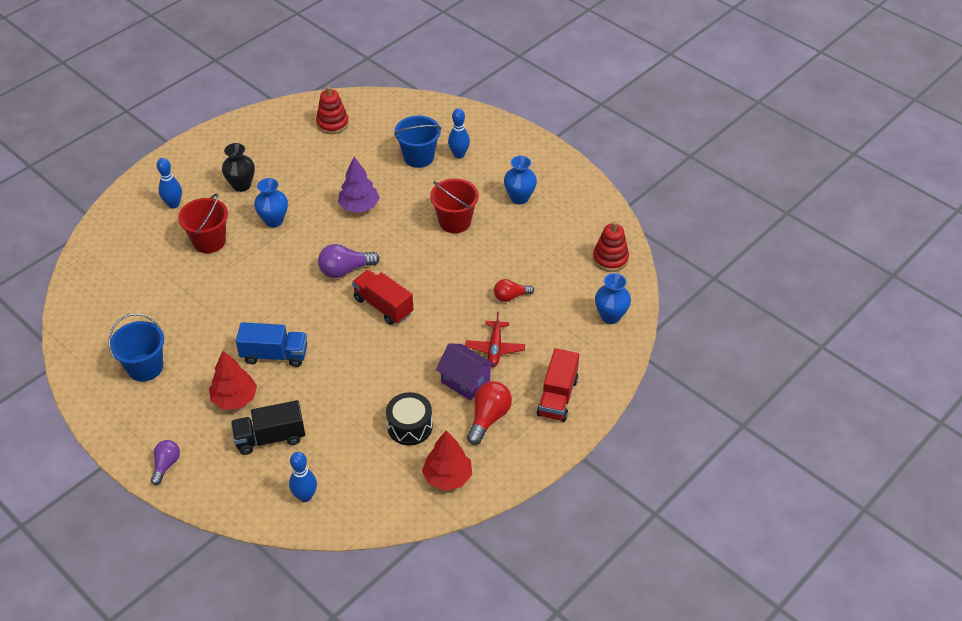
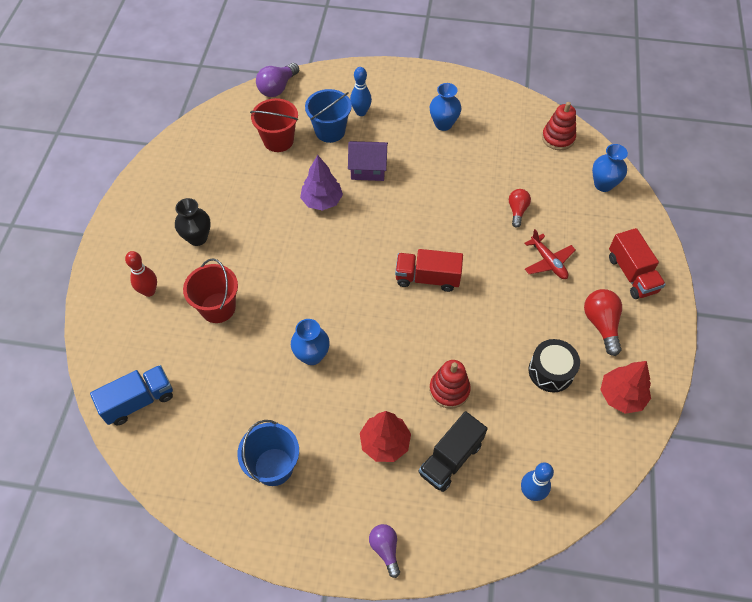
camera: 35 degrees left, 10 degrees up
blue bowling pin [157,158,182,208] -> red bowling pin [125,251,157,297]
blue truck [236,322,307,367] -> blue truck moved to [90,365,173,425]
blue vase [254,178,288,227] -> blue vase moved to [291,319,330,365]
red stacking toy [316,86,349,134] -> red stacking toy moved to [429,360,471,409]
purple light bulb [318,244,380,278] -> purple light bulb moved to [256,63,299,97]
red bucket [430,179,479,233] -> red bucket moved to [250,98,298,152]
purple house [436,343,495,401] -> purple house moved to [348,141,388,181]
red light bulb [494,279,534,302] -> red light bulb turned 150 degrees clockwise [509,189,531,228]

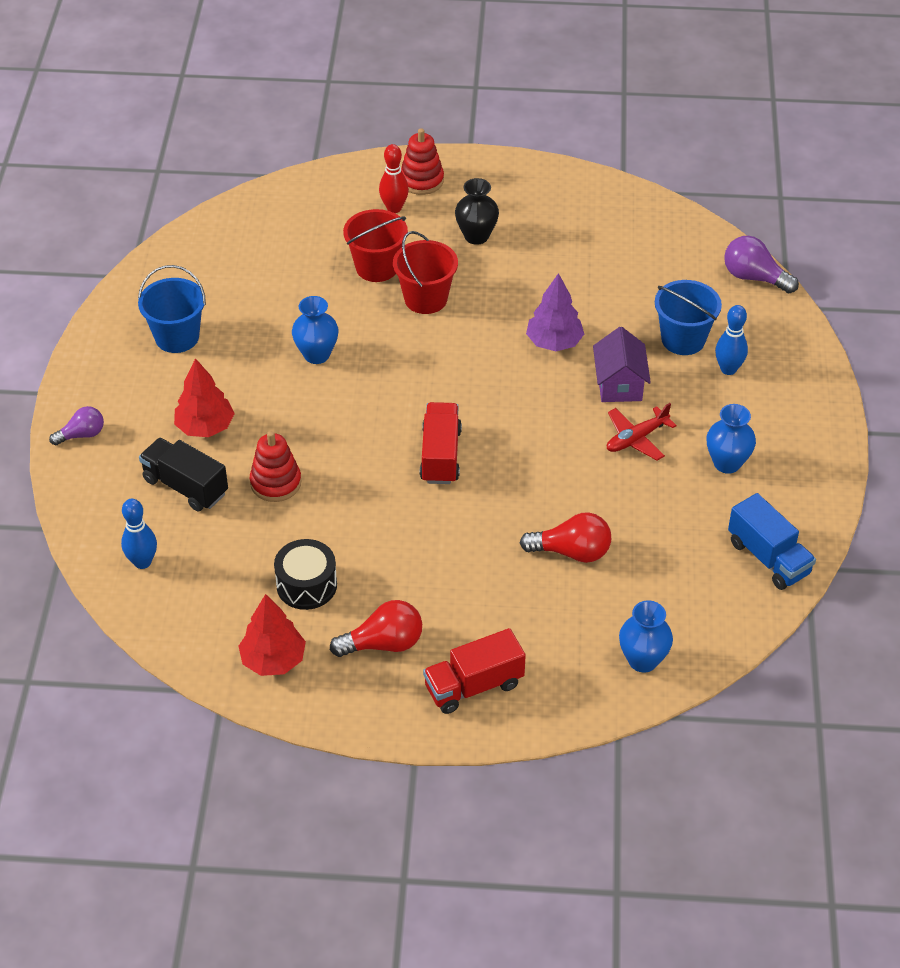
camera: 85 degrees right, 10 degrees down
blue truck [90,365,173,425] -> blue truck moved to [728,493,816,590]
red bucket [250,98,298,152] -> red bucket moved to [393,231,458,314]
red light bulb [509,189,531,228] -> red light bulb [520,512,611,563], size x1.51
red plane [525,229,575,279] -> red plane moved to [607,403,677,461]
red stacking toy [542,102,576,150] -> red stacking toy moved to [401,128,444,195]

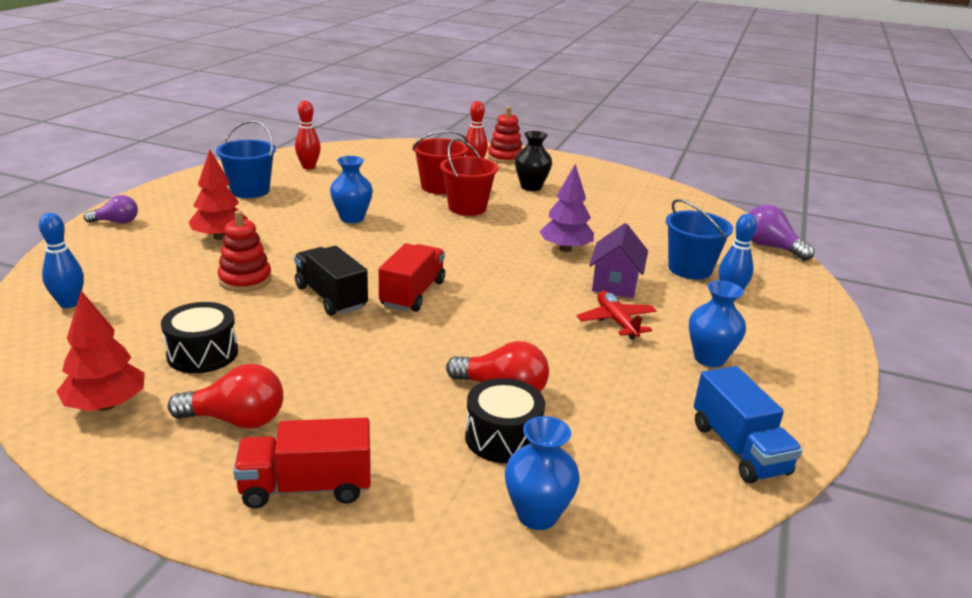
camera: 15 degrees right, 20 degrees down
black truck [139,438,228,511] -> black truck moved to [294,246,368,316]
red plane [607,403,677,461] -> red plane turned 90 degrees clockwise [577,291,657,339]
none -> red bowling pin [295,101,321,170]
none -> black drum [465,378,545,463]

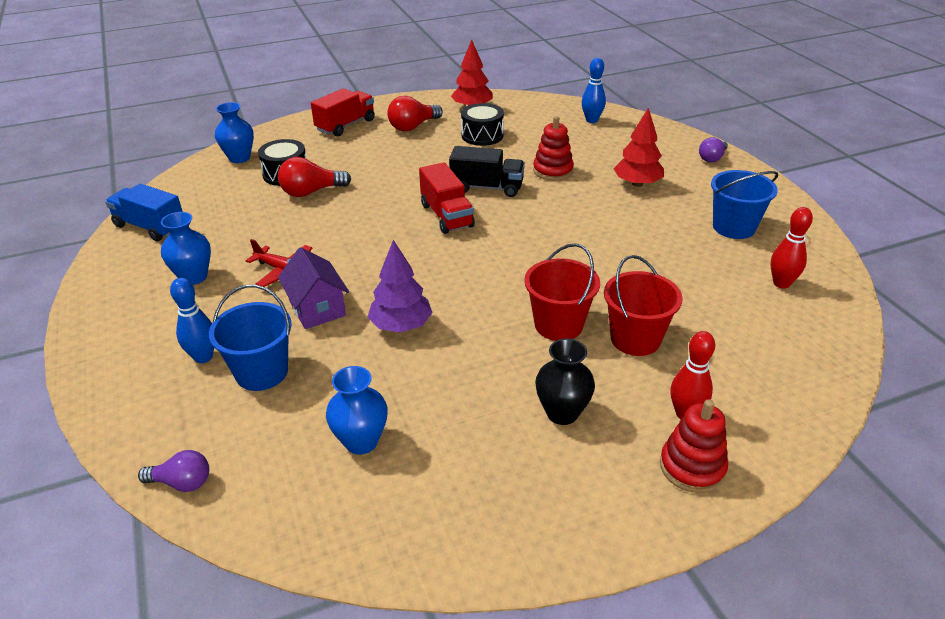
camera: 140 degrees right, 10 degrees up
blue vase [330,156,373,223] -> blue vase moved to [326,366,388,455]
purple light bulb [748,204,814,261] -> purple light bulb [138,450,209,492], size x0.66

